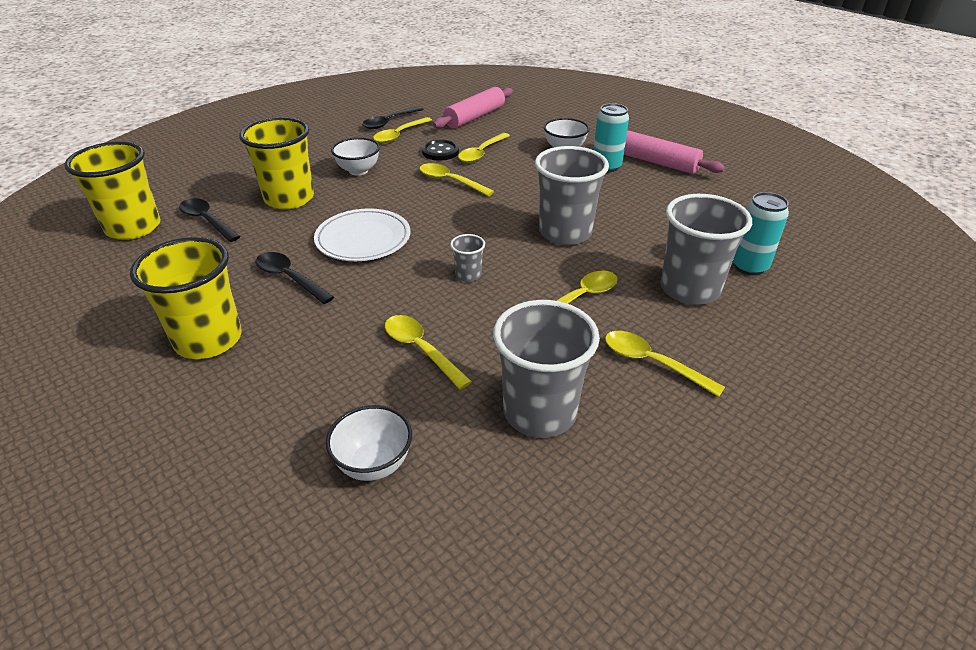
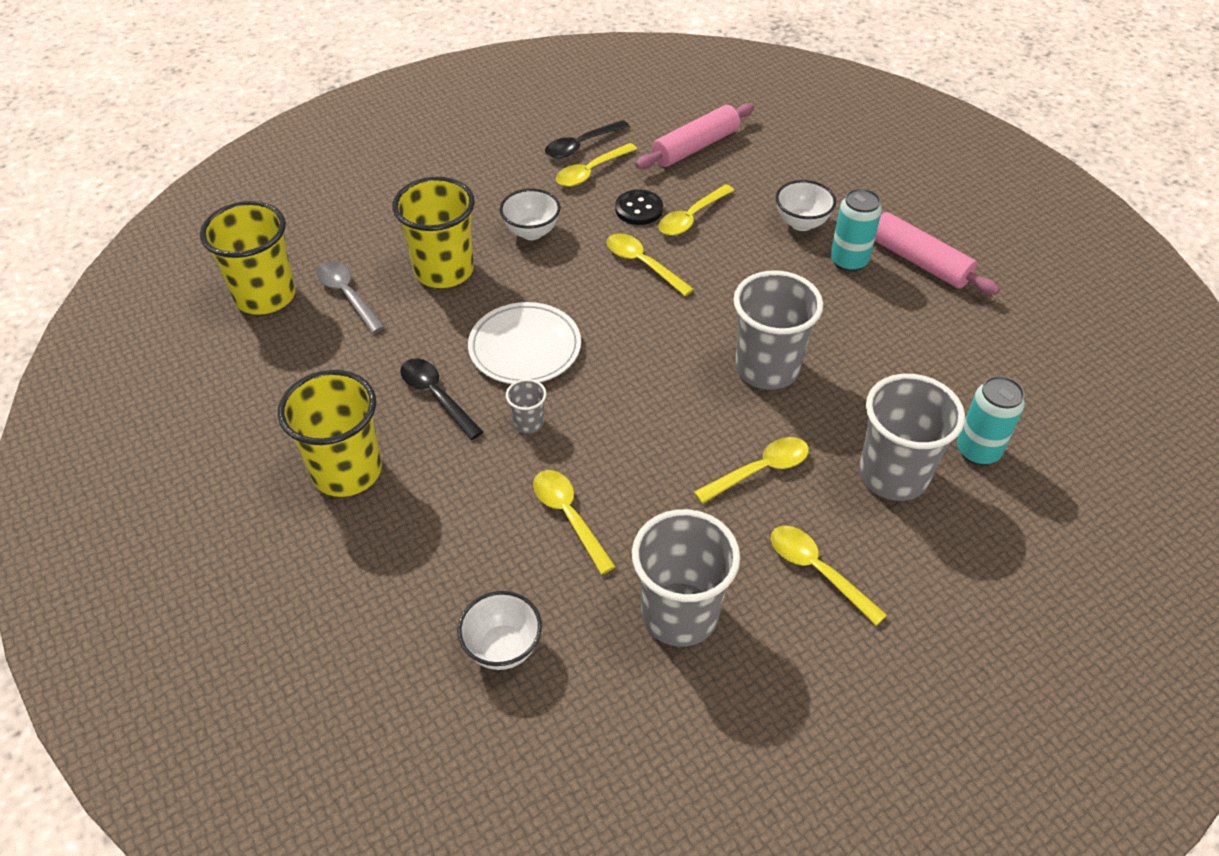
camera: 10 degrees right, 10 degrees up
black spoon [179,198,240,242] -> grey spoon [317,261,385,333]
grey cup [450,234,485,282] -> grey cup moved to [506,379,547,434]

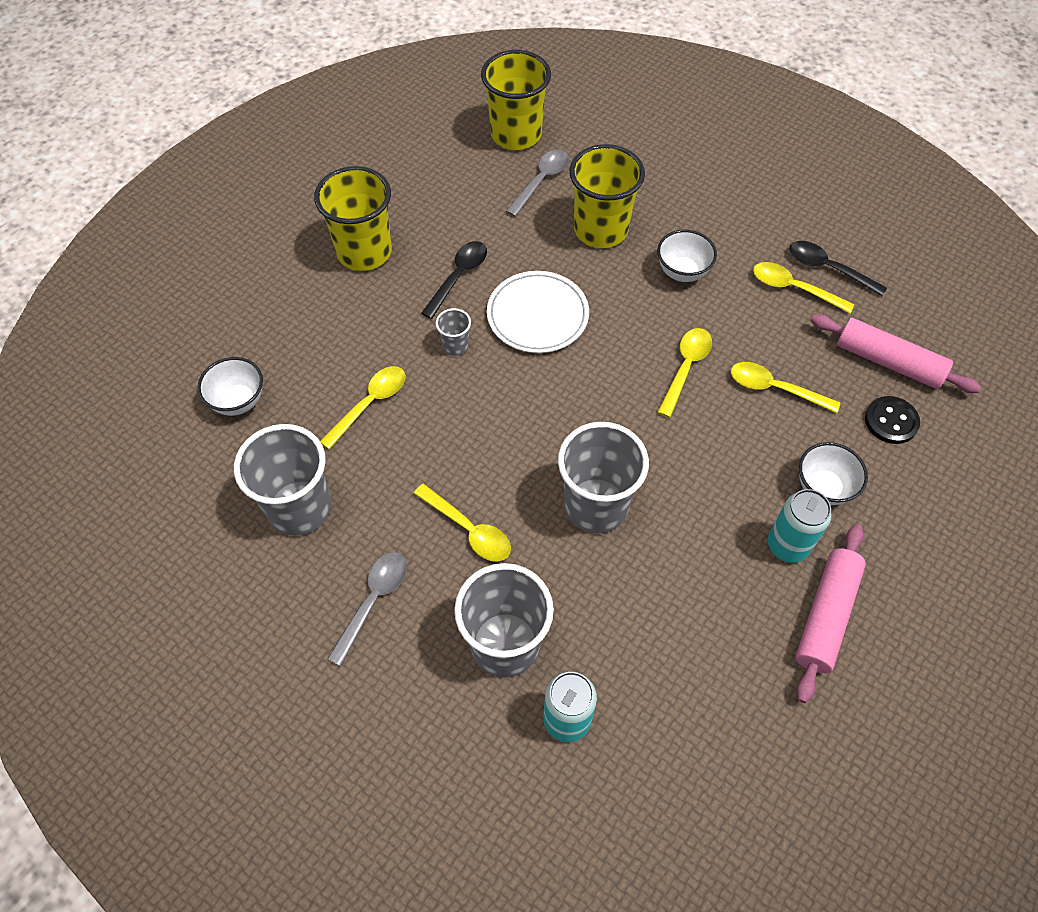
camera: 70 degrees right, 10 degrees up
black button [615,190,663,225] -> black button moved to [865,396,920,444]
yellow spoon [771,526,887,626] -> grey spoon [328,552,407,666]

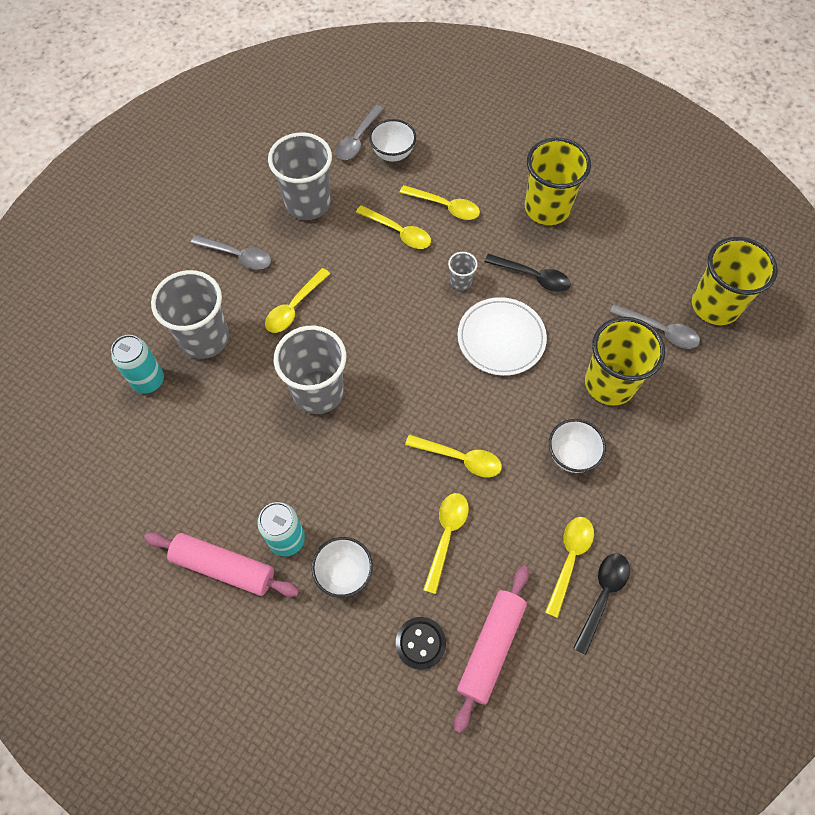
camera: 85 degrees right, 5 degrees up
none -> grey spoon [336,105,384,160]
none -> yellow spoon [399,185,480,220]

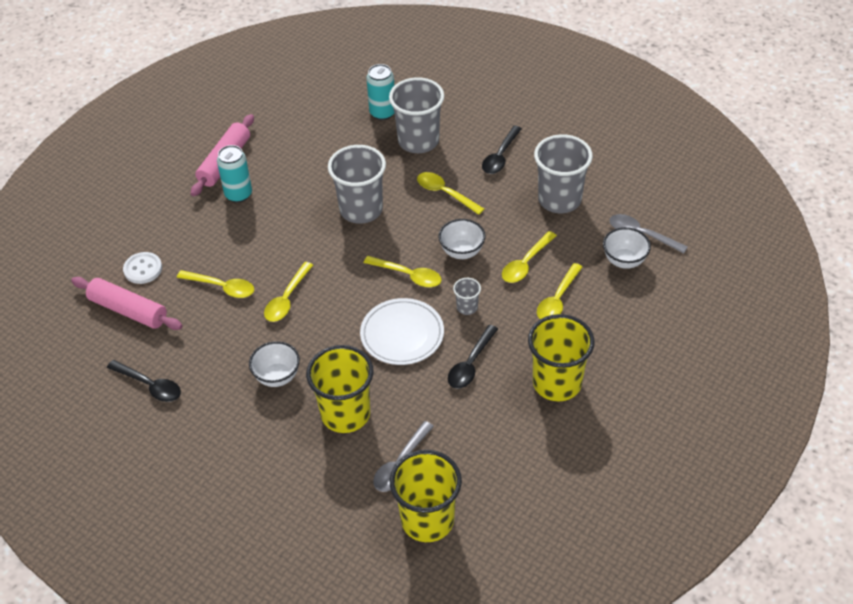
camera: 95 degrees right, 15 degrees down
grey spoon [190,235,271,270] -> black spoon [482,126,522,174]
white bowl [312,537,373,598] -> white bowl moved to [438,219,485,259]
black button [396,617,446,670] -> white button [123,252,162,284]
yellow spoon [545,517,594,618] -> yellow spoon moved to [364,256,442,287]

